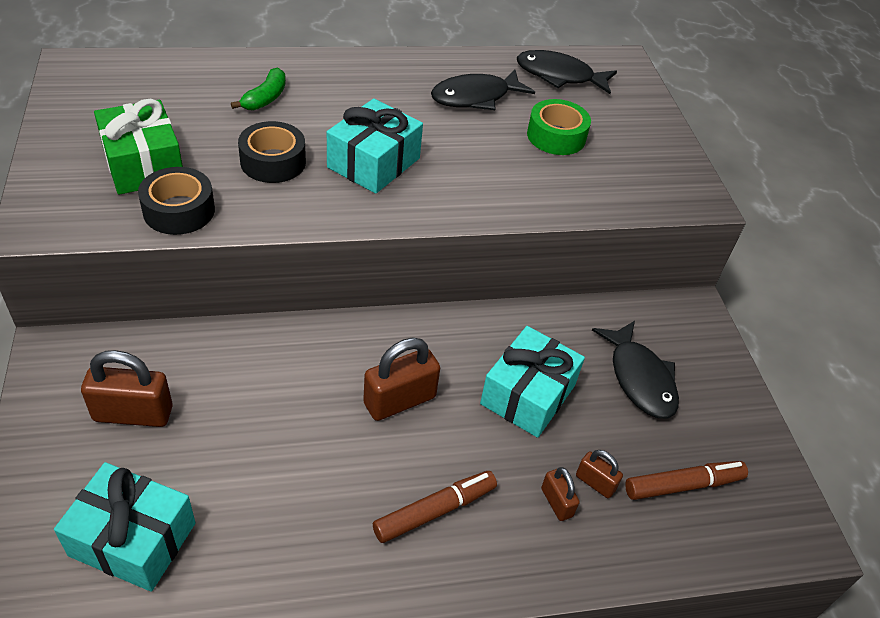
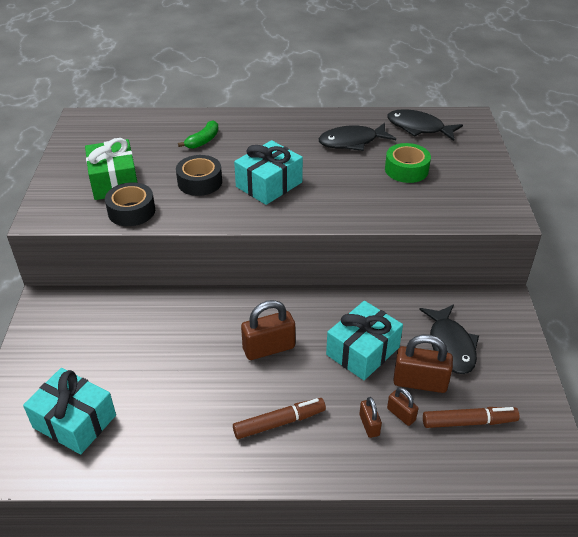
camera: 15 degrees right, 5 degrees down
brown padlock [81,350,173,427] -> brown padlock moved to [393,335,453,393]

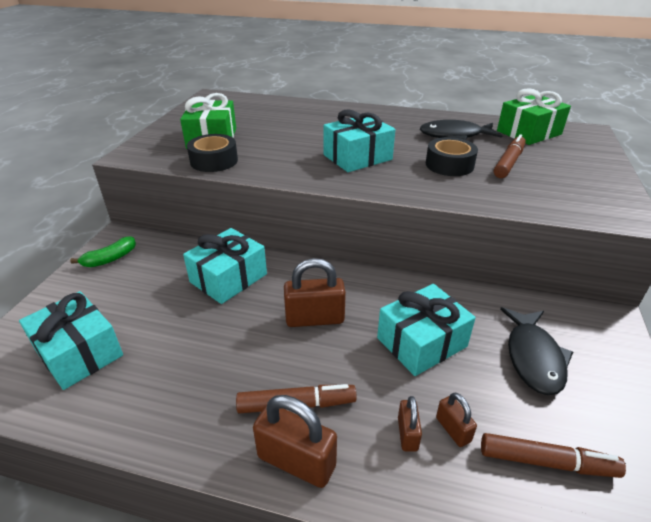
camera: 15 degrees right, 5 degrees down
black tape [176,155,222,196] -> black tape moved to [426,137,478,176]
green banana [178,120,219,149] -> green banana moved to [70,236,136,267]
green tape [385,143,431,183] -> brown marker [494,134,526,178]
black fish [387,109,463,141] -> green gift [497,88,571,145]
brown padlock [393,335,453,393] -> brown padlock moved to [253,395,337,488]
none -> turquoise gift [183,228,267,304]

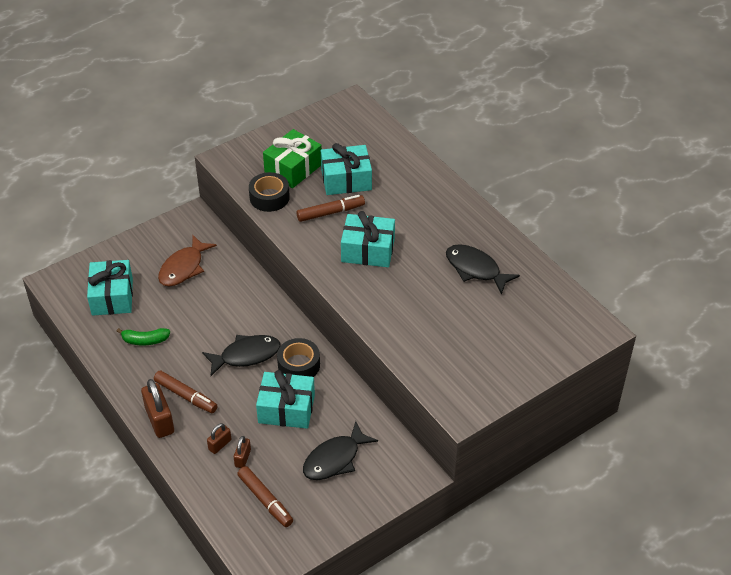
camera: 40 degrees right, 10 degrees up
green banana [70,236,136,267] -> green banana moved to [117,328,170,345]
turquoise gift [183,228,267,304] -> turquoise gift moved to [321,143,372,195]
brown padlock [284,258,346,327] -> black fish [202,335,281,376]
black tape [426,137,478,176] -> black tape moved to [277,338,320,377]
brown marker [494,134,526,178] -> brown marker moved to [296,195,365,222]
green gift [497,88,571,145] -> none
none -> brown fish [158,235,217,286]

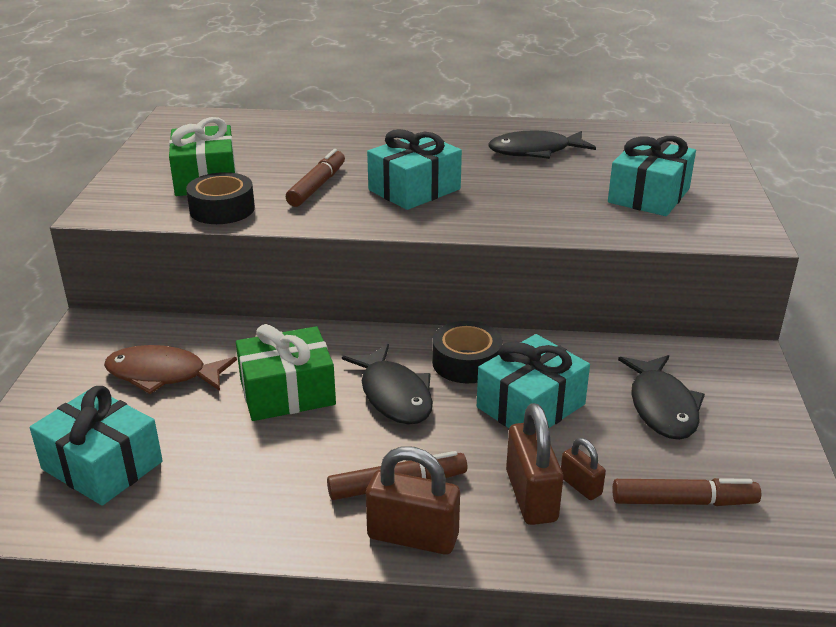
camera: 50 degrees left, 15 degrees down
green banana [117,328,170,345] -> none
brown fish [158,235,217,286] -> brown fish turned 120 degrees clockwise [104,345,237,394]
black fish [202,335,281,376] -> black fish turned 135 degrees clockwise [342,344,433,425]
brown padlock [207,423,231,454] -> brown padlock [506,403,563,525], size x1.83
turquoise gift [321,143,372,195] -> turquoise gift moved to [608,136,696,216]
none -> green gift [236,324,336,421]

